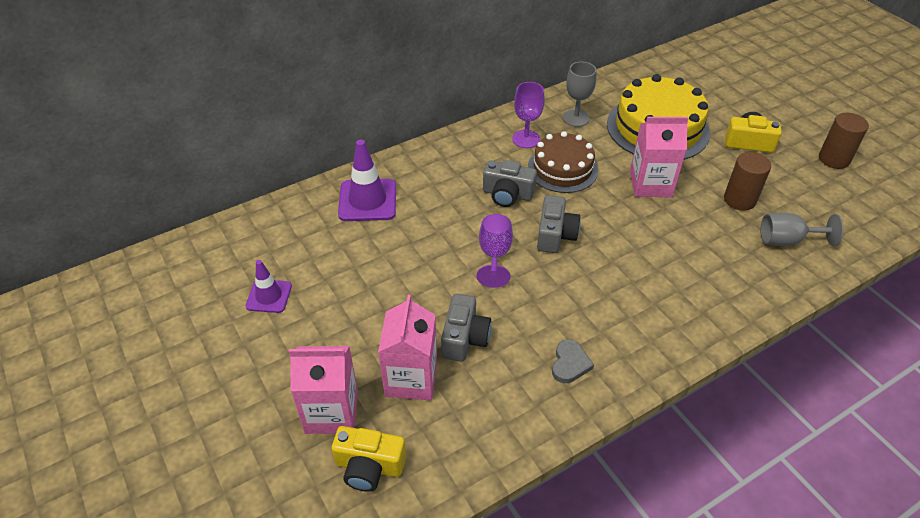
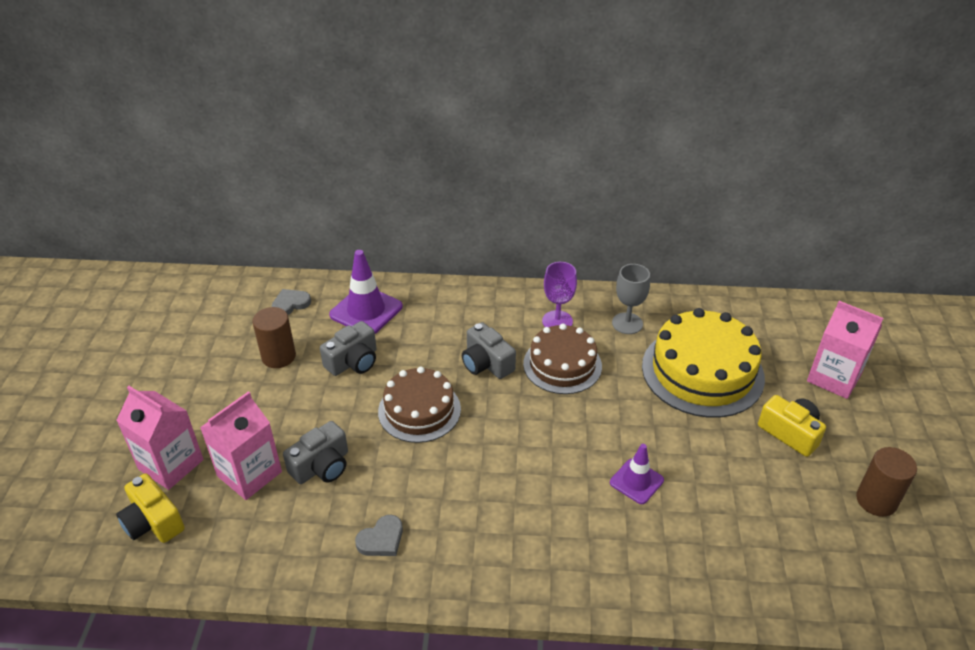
camera: 35 degrees right, 5 degrees down
purple traffic cone [246,260,292,313] -> purple traffic cone moved to [610,444,664,504]
purple goblet [477,214,513,288] -> brown cake [378,367,461,443]
grey camera [537,195,581,253] -> grey camera moved to [320,321,376,376]
pink carton [630,117,689,197] -> pink carton moved to [807,301,883,399]
brown cylinder [724,152,771,211] -> brown cylinder moved to [252,307,296,368]
grey goblet [761,213,844,246] -> none
none -> grey heart [272,289,311,315]

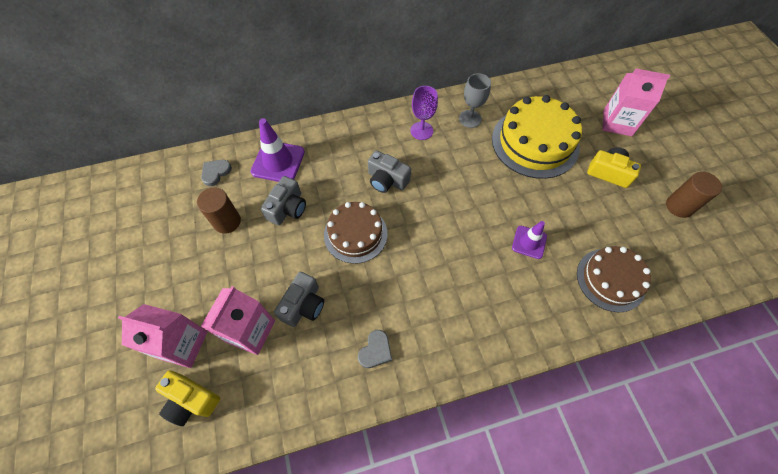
camera: 20 degrees left, 20 degrees up
brown cake [523,324,602,394] -> brown cake moved to [577,246,651,312]

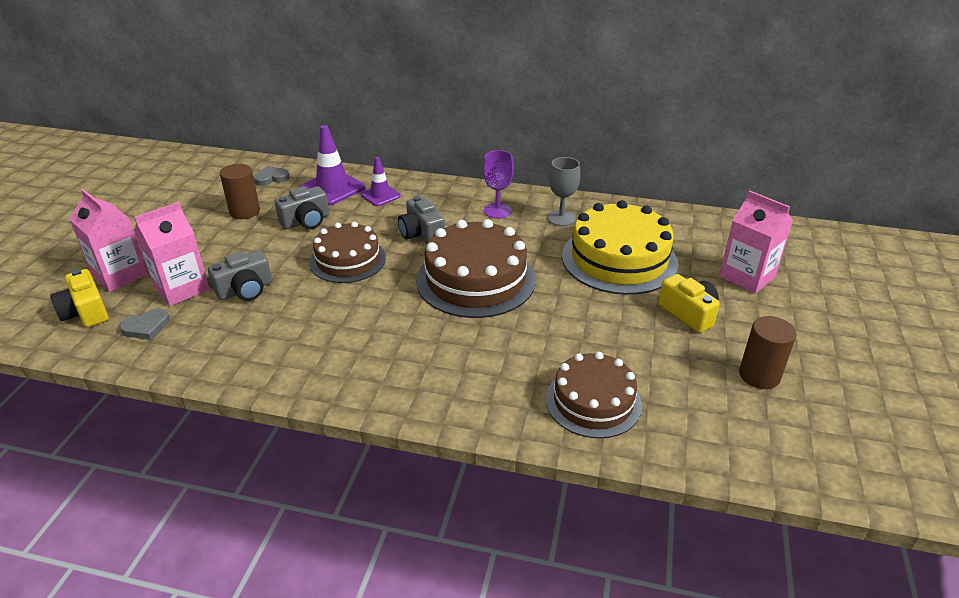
camera: 30 degrees right, 25 degrees down
grey heart [358,330,392,368] -> grey heart moved to [119,308,170,340]
purple traffic cone [512,221,547,259] -> purple traffic cone moved to [360,157,401,206]
none -> brown cake [416,219,536,318]

